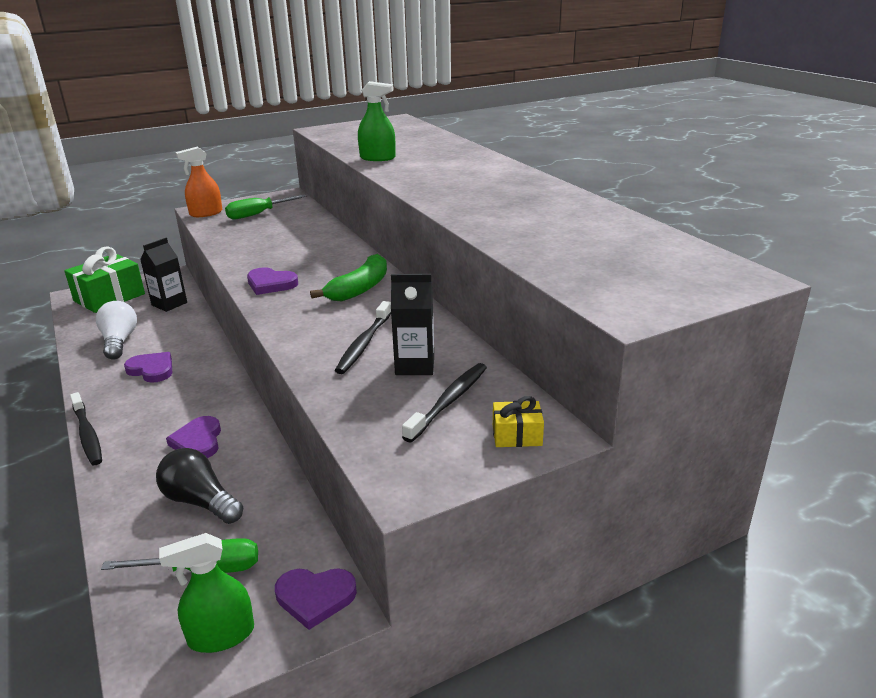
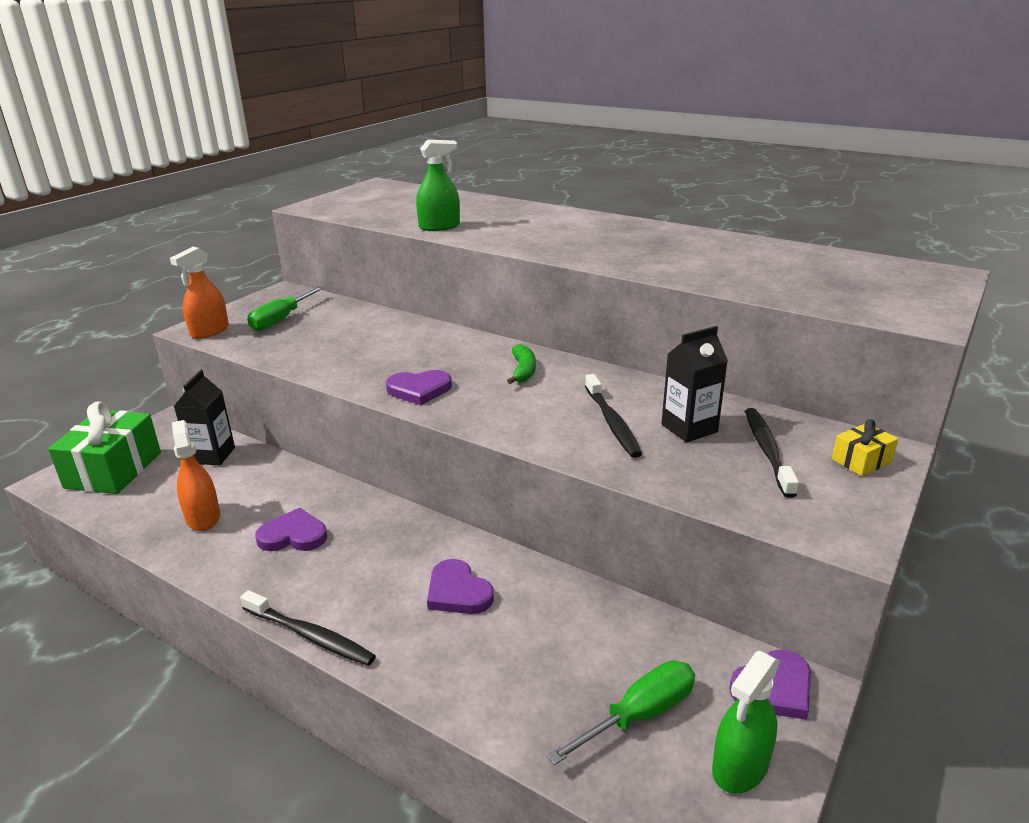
camera: 30 degrees left, 0 degrees up
white light bulb [96,301,137,359] -> orange spray bottle [172,420,220,531]
black light bulb [156,448,243,524] -> none
green banana [310,254,387,302] -> green banana [507,344,536,384], size x0.64

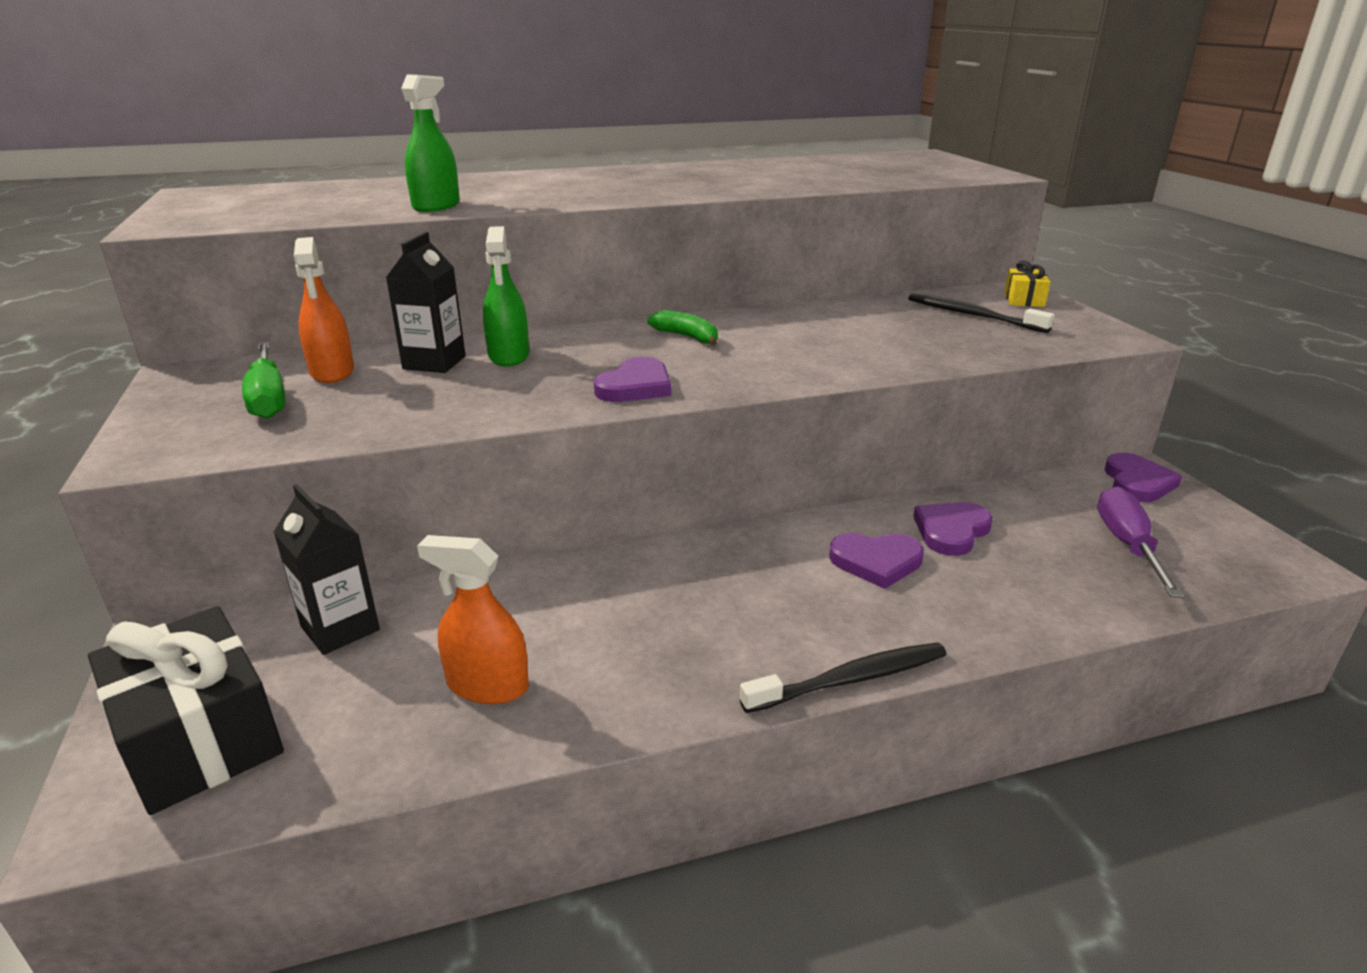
camera: 50 degrees left, 0 degrees up
green gift [48,401,161,494] -> black gift [88,606,284,815]
orange spray bottle [170,247,229,339] -> orange spray bottle moved to [294,237,354,383]
purple heart [255,508,327,551] -> purple heart moved to [913,502,993,556]
green screwdriver [547,661,695,765] -> purple screwdriver [1097,486,1184,598]
black toothbrush [585,374,642,458] -> none
black carton [661,326,728,443] -> black carton moved to [386,232,466,373]
green spray bottle [712,651,780,794] -> green spray bottle moved to [483,226,529,366]

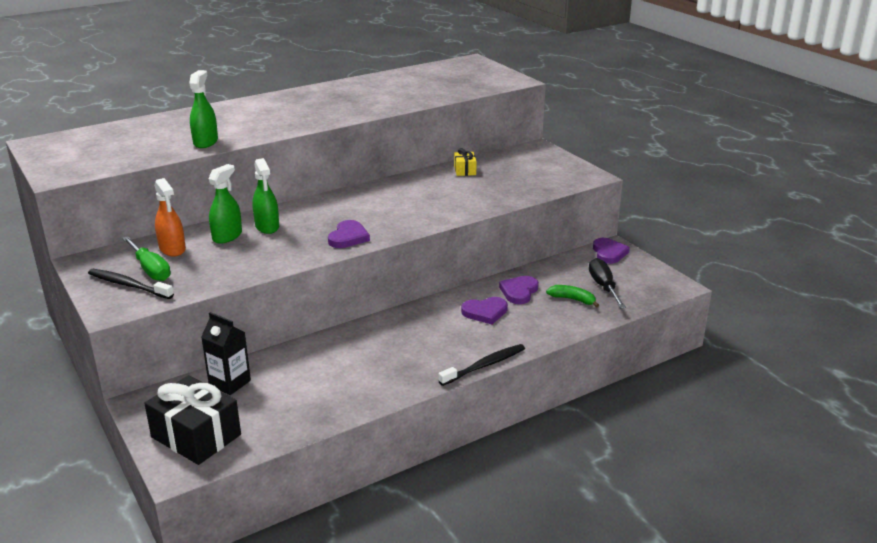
camera: 15 degrees left, 0 degrees up
black carton [386,232,466,373] -> green spray bottle [208,164,242,244]
orange spray bottle [417,535,529,704] -> none
green banana [647,310,718,346] -> green banana moved to [546,285,599,307]
black toothbrush [909,293,1055,333] -> black toothbrush moved to [88,269,174,299]
yellow gift [1004,260,1051,307] -> yellow gift moved to [454,148,477,176]
purple screwdriver [1097,486,1184,598] -> black screwdriver [589,258,626,308]

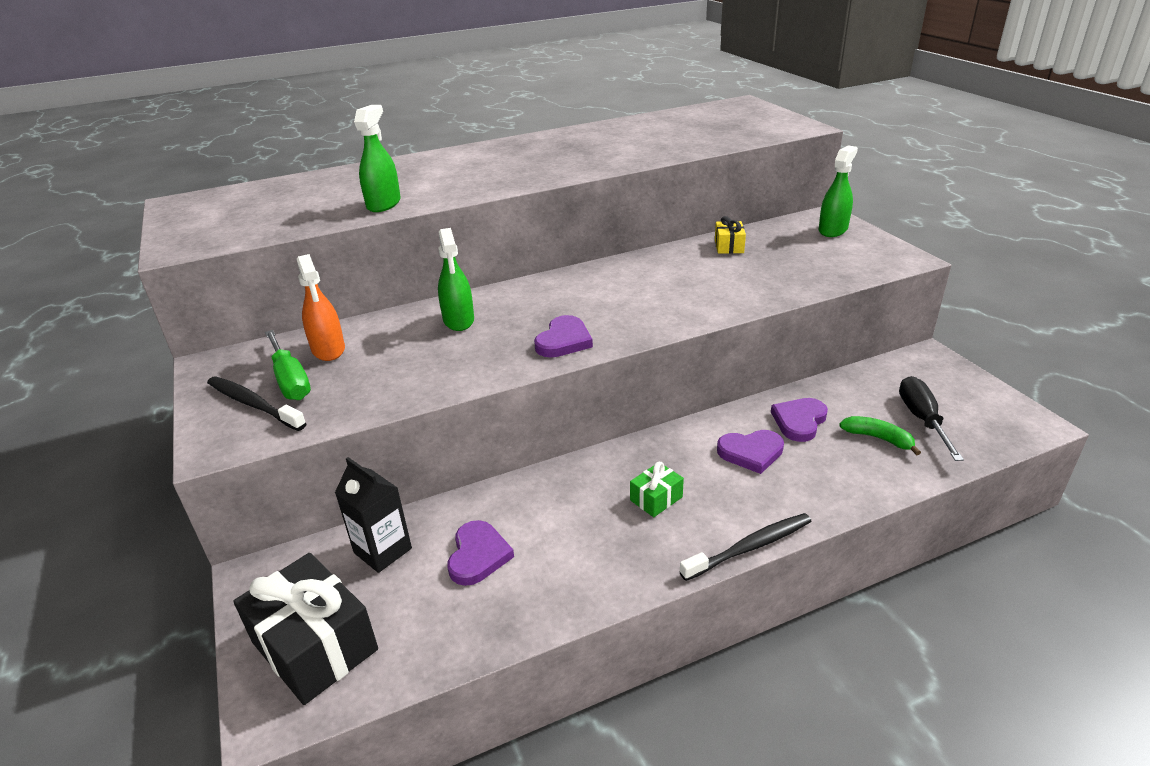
camera: 10 degrees right, 5 degrees up
green spray bottle [208,164,242,244] -> green spray bottle moved to [819,145,858,237]
purple heart [593,238,630,264] -> purple heart moved to [448,520,514,586]
none -> green gift [630,462,684,517]

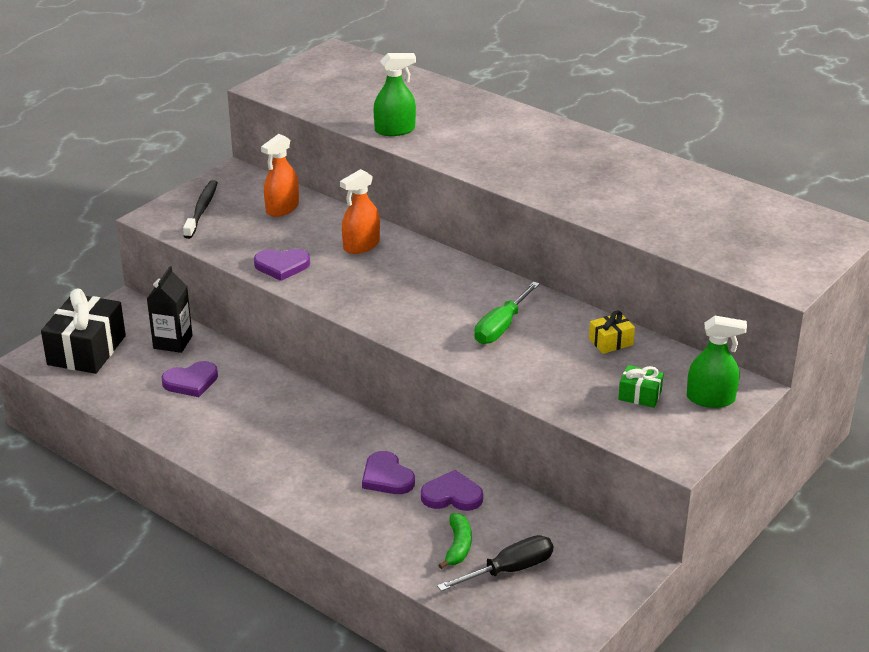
camera: 60 degrees right, 0 degrees up
green screwdriver [265,330,311,400] -> green screwdriver moved to [474,282,540,344]
green spray bottle [438,228,474,331] -> orange spray bottle [340,169,380,254]
purple heart [534,315,593,357] -> purple heart moved to [254,249,310,281]
green gift [630,462,684,517] -> green gift moved to [618,365,664,408]
black toothbrush [679,513,812,581] -> none

